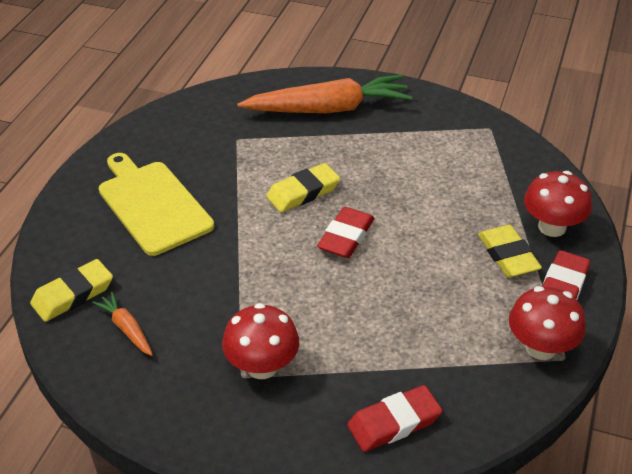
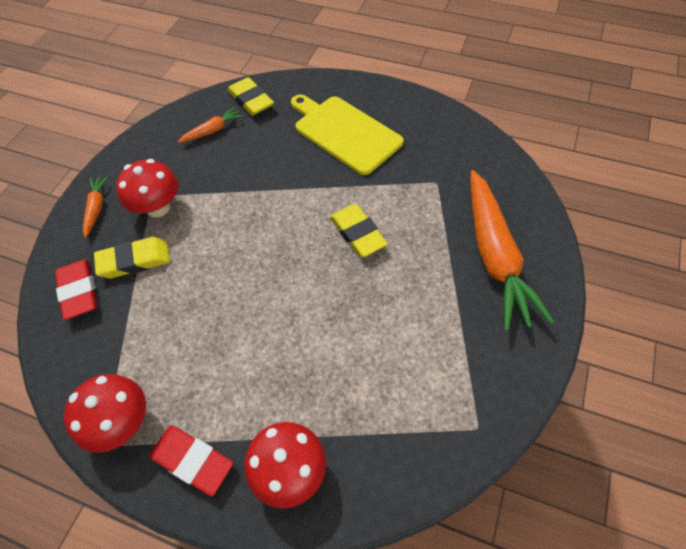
camera: 95 degrees right, 15 degrees up
yellow cutting board [99,153,214,256] -> yellow cutting board turned 105 degrees counterclockwise [291,94,404,175]
red eraser [317,207,375,258] -> none
yellow eraser [478,225,542,277] -> yellow eraser moved to [94,237,170,278]
none -> orange carrot [83,176,108,238]

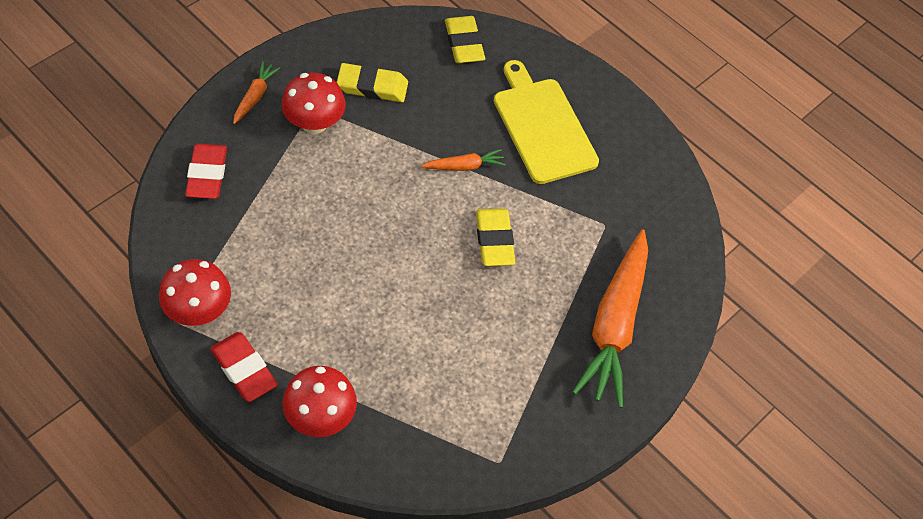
camera: 15 degrees right, 0 degrees up
yellow eraser [94,237,170,278] -> yellow eraser moved to [337,63,408,102]
orange carrot [178,107,243,143] -> orange carrot moved to [421,149,506,171]

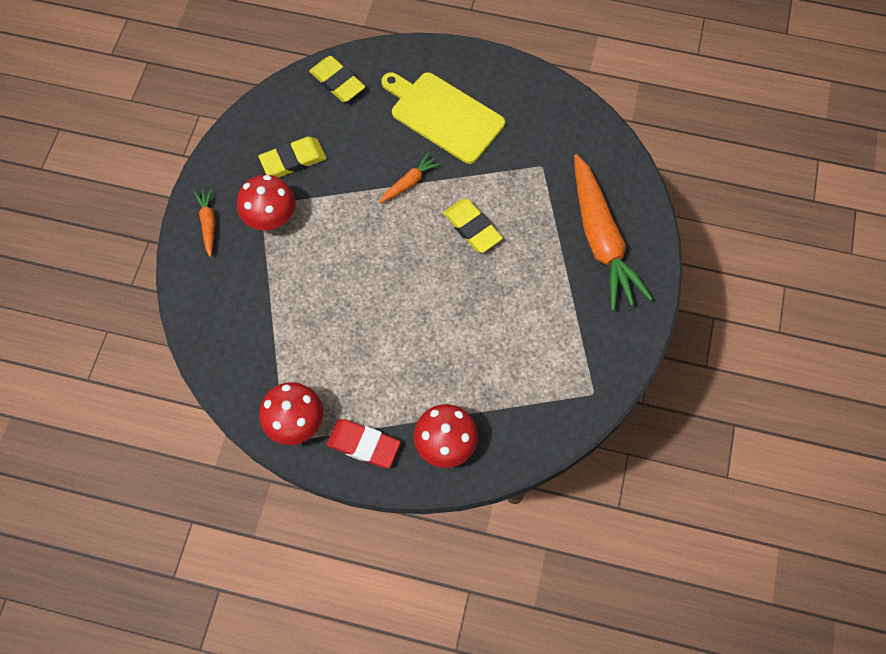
camera: 25 degrees left, 10 degrees up
red eraser [185,144,227,199] -> none

